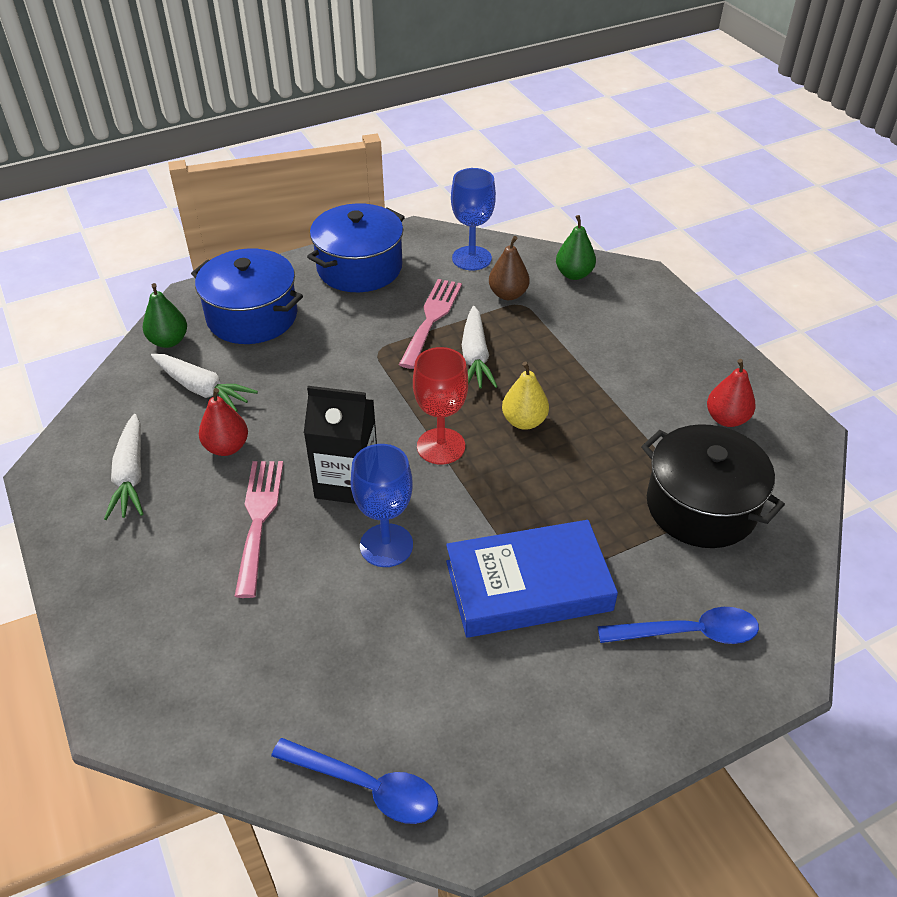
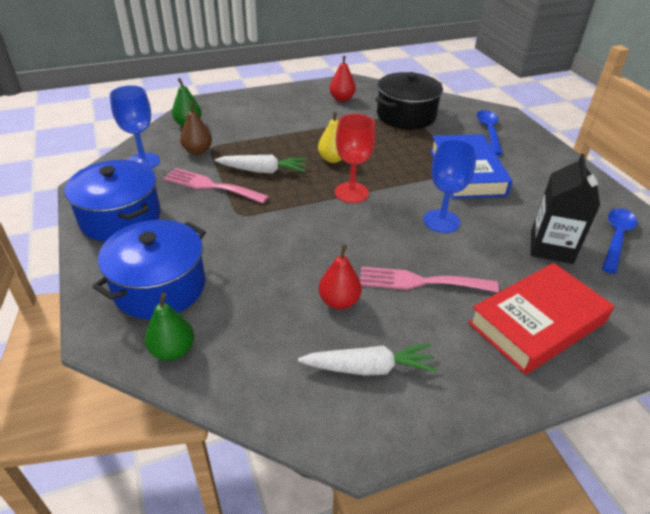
camera: 85 degrees left, 5 degrees down
white carrot [151,354,258,412] -> none
black carton [304,386,377,504] -> black carton moved to [531,154,600,264]
none -> red book [468,263,614,375]

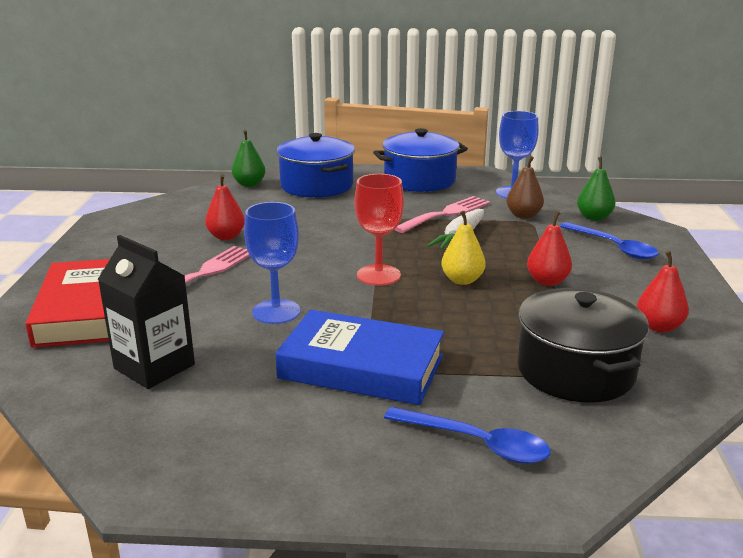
camera: 115 degrees right, 15 degrees down
white carrot [298,343,437,376] -> none
blue spoon [602,208,637,274] -> blue spoon moved to [560,222,659,259]
none -> red pear [527,211,572,286]

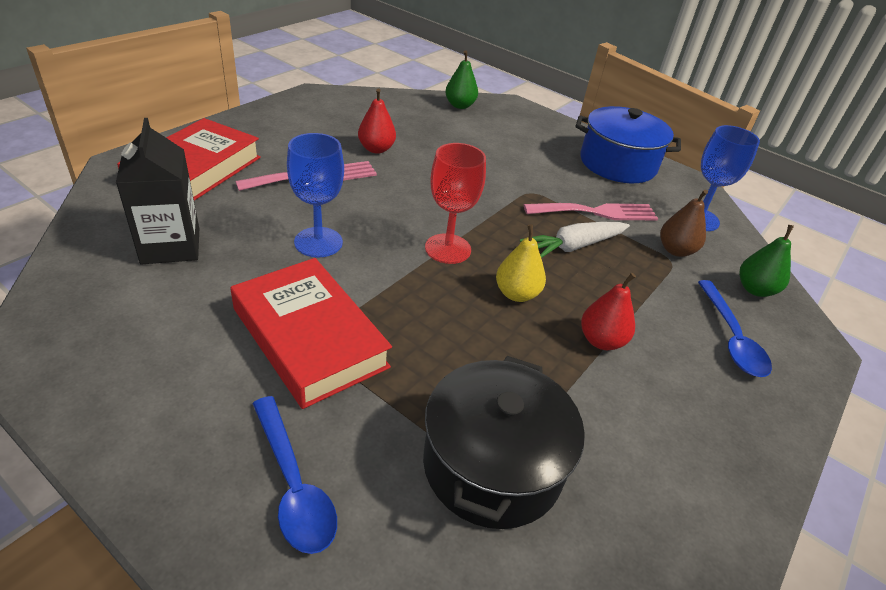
camera: 30 degrees right, 15 degrees up
blue book [275,310,444,405] -> red book [230,258,392,409]
blue pot [277,133,355,198] -> none
red pear [637,251,689,333] -> none

